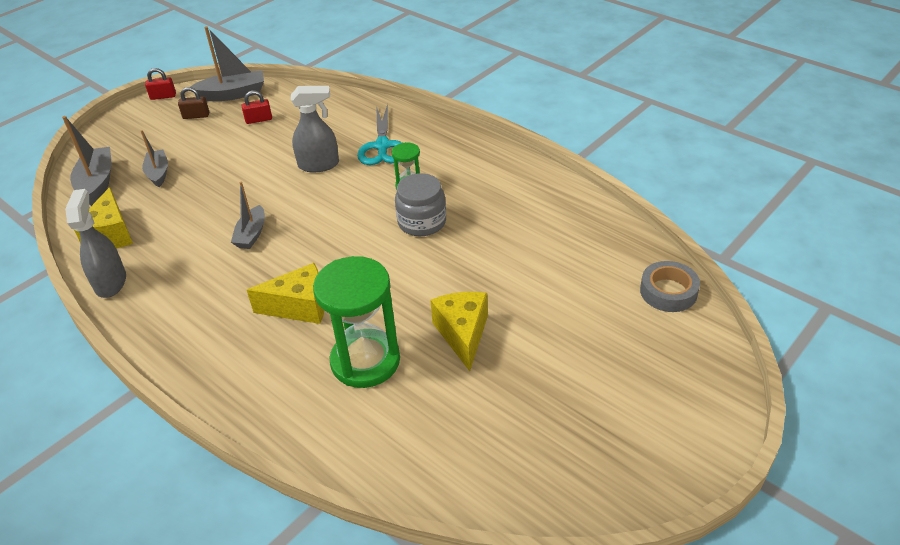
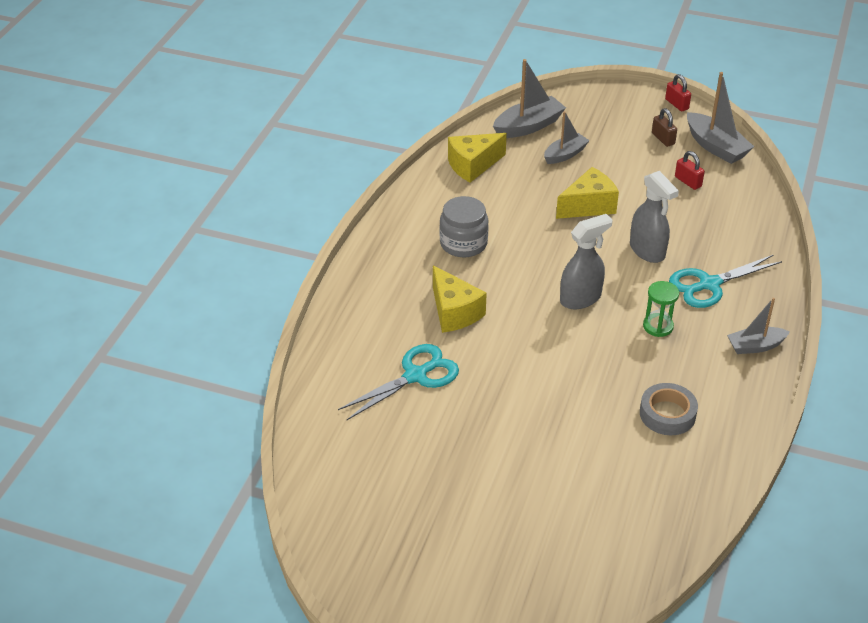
camera: 65 degrees right, 0 degrees up
grey spray bottle [65,189,126,298] -> grey spray bottle moved to [560,214,613,309]
grey boat [231,182,265,249] -> grey boat moved to [727,298,790,354]
green hourglass [313,256,400,388] -> turquoise scissors [338,344,459,420]
grey jar [395,173,446,236] -> grey jar moved to [439,196,489,257]
yellow cheese [430,292,488,371] -> yellow cheese moved to [556,167,619,219]
grey tape [640,261,700,312] -> grey tape moved to [640,383,698,435]

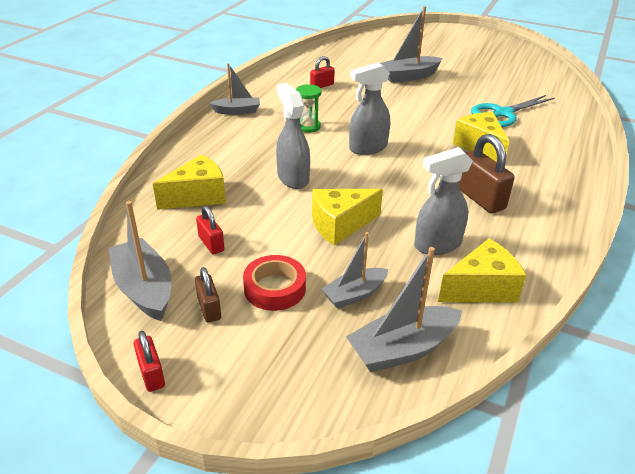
camera: 175 degrees left, 5 degrees down
grey jar [439,196,489,257] -> brown padlock [459,134,515,213]
grey tape [640,383,698,435] -> red padlock [310,56,335,88]
turquoise scissors [669,254,782,308] -> none
none -> yellow cheese [153,154,226,210]
none -> red tape [243,255,306,311]
none -> grey boat [380,6,443,83]
none -> grey spray bottle [414,147,473,255]

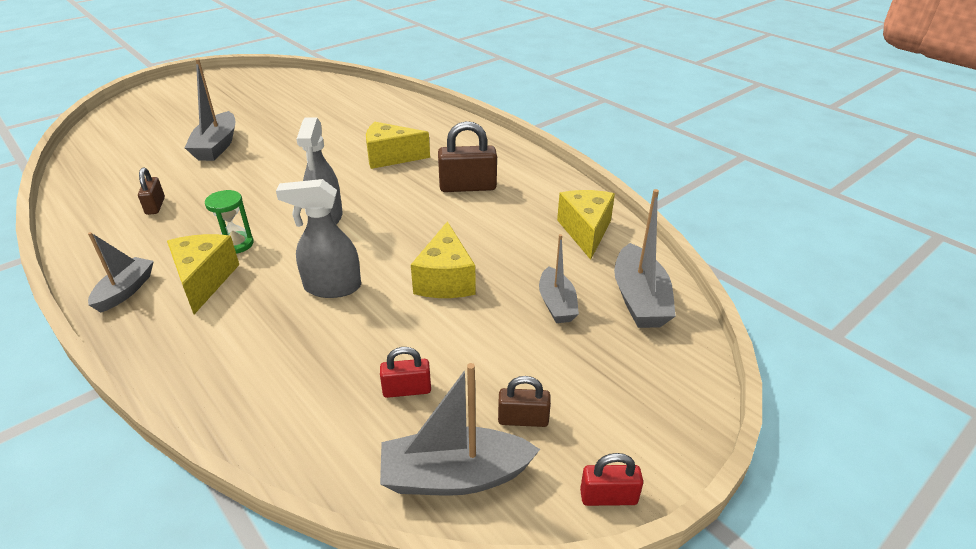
camera: 65 degrees left, 0 degrees up
yellow cheese [153,154,226,210] -> yellow cheese moved to [167,234,239,314]
red tape [243,255,306,311] -> none
red padlock [310,56,335,88] -> brown padlock [138,168,165,215]
grey spray bottle [414,147,473,255] -> none
turquoise scissors [471,95,555,127] -> none

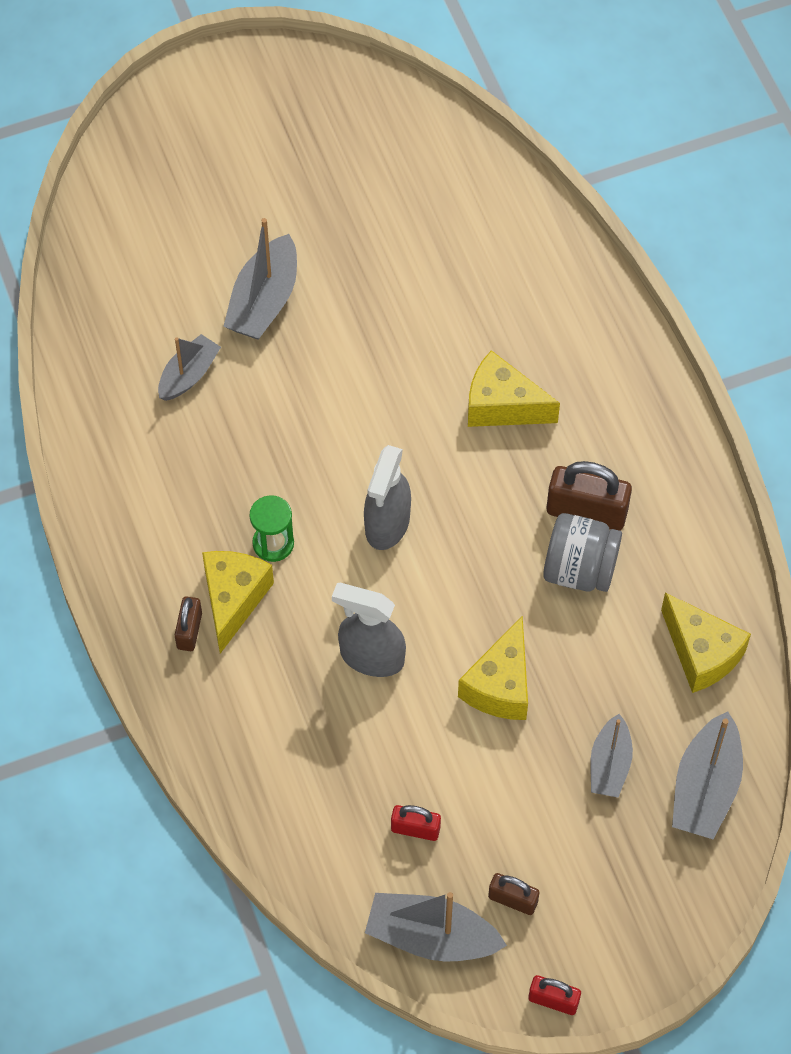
camera: 20 degrees right, 25 degrees up
grey boat [88,232,154,313] -> grey boat moved to [158,334,221,401]
brown padlock [138,168,165,215] -> brown padlock moved to [175,596,202,651]
yellow cheese [557,190,615,260] -> yellow cheese turned 120 degrees clockwise [661,593,751,693]
none -> grey jar [544,513,622,592]

